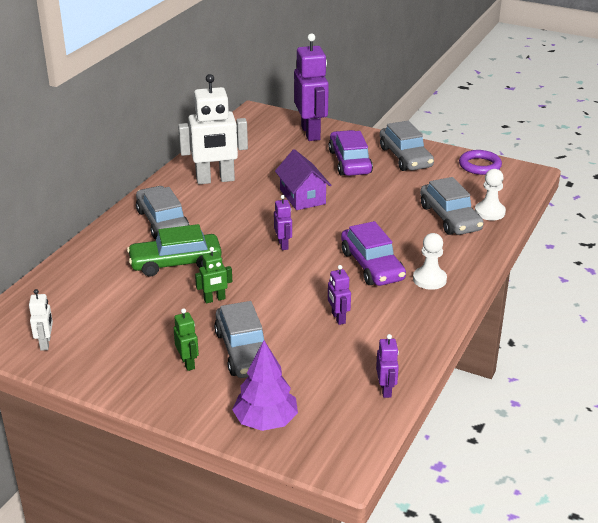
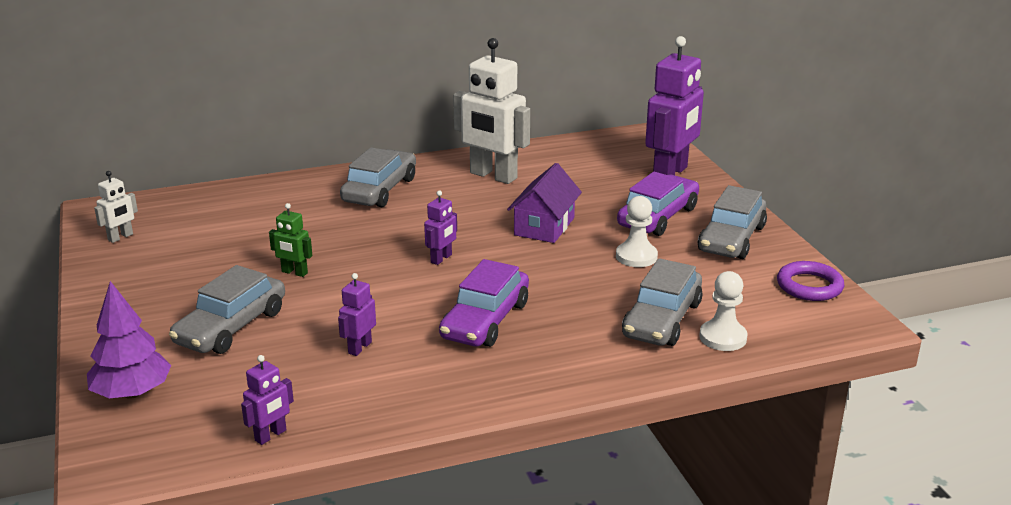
camera: 45 degrees right, 5 degrees down
green car [127,224,222,276] -> none
green robot [174,308,199,371] -> none
white pawn [413,233,447,290] -> white pawn moved to [616,196,658,267]

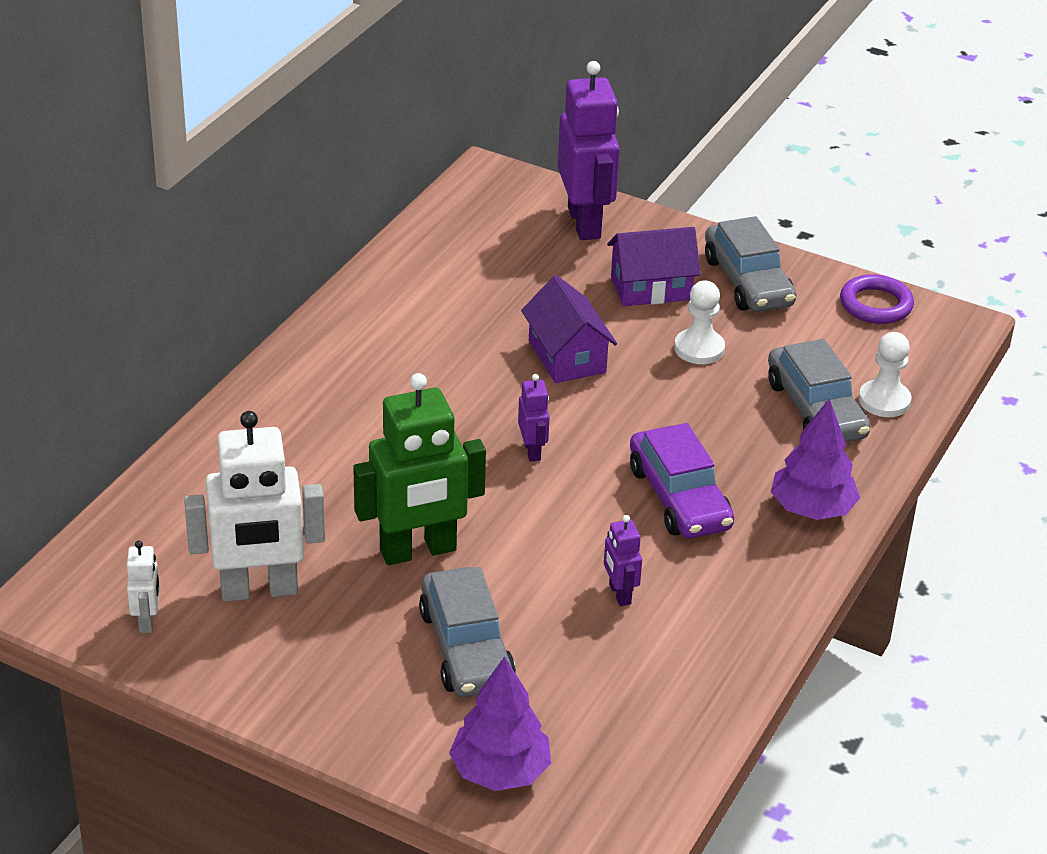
camera: 45 degrees left, 10 degrees up
purple robot [241,355,294,445] -> none
green robot [269,203,312,277] -> green robot [353,373,486,565], size x2.16
grey car [340,147,416,207] -> none
white robot [453,38,530,184] -> white robot moved to [184,411,325,602]
purple car [617,172,699,236] -> purple house [607,227,701,306]
none -> purple tree [771,399,860,520]

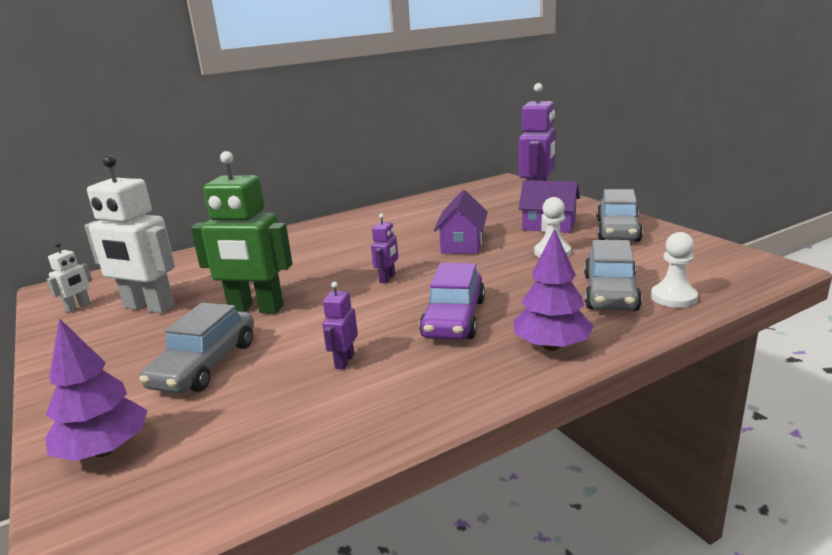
camera: 35 degrees right, 15 degrees down
purple ring [840,274,914,324] -> none

